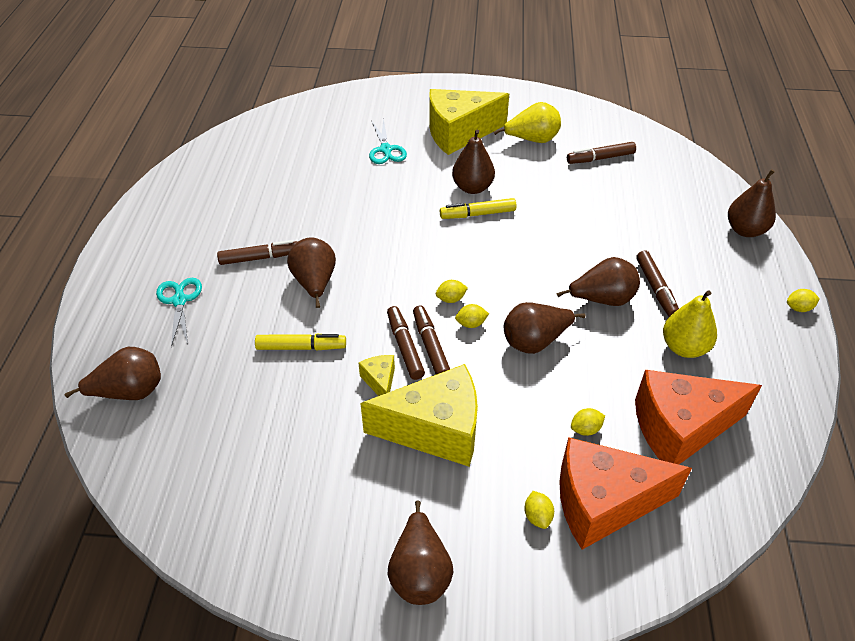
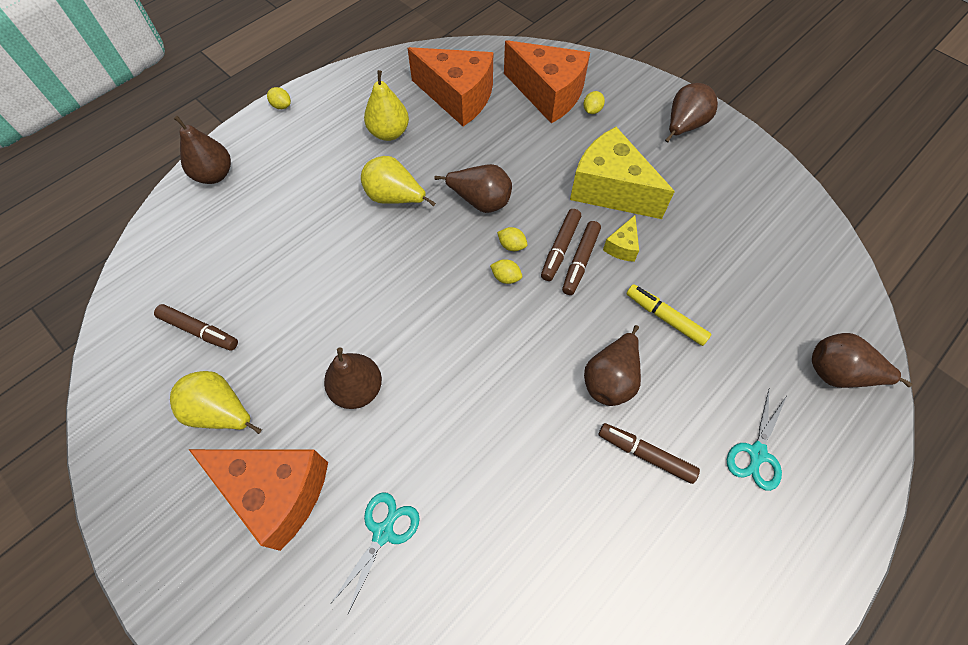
camera: 140 degrees left, 15 degrees up
yellow cheese [429,89,509,155] -> orange cheese [188,449,328,551]
yellow marker [440,198,516,219] -> none
brown pear [556,257,640,306] -> yellow pear [361,156,436,206]
yellow lemon [571,408,605,436] -> none
brown marker [636,251,679,317] -> none

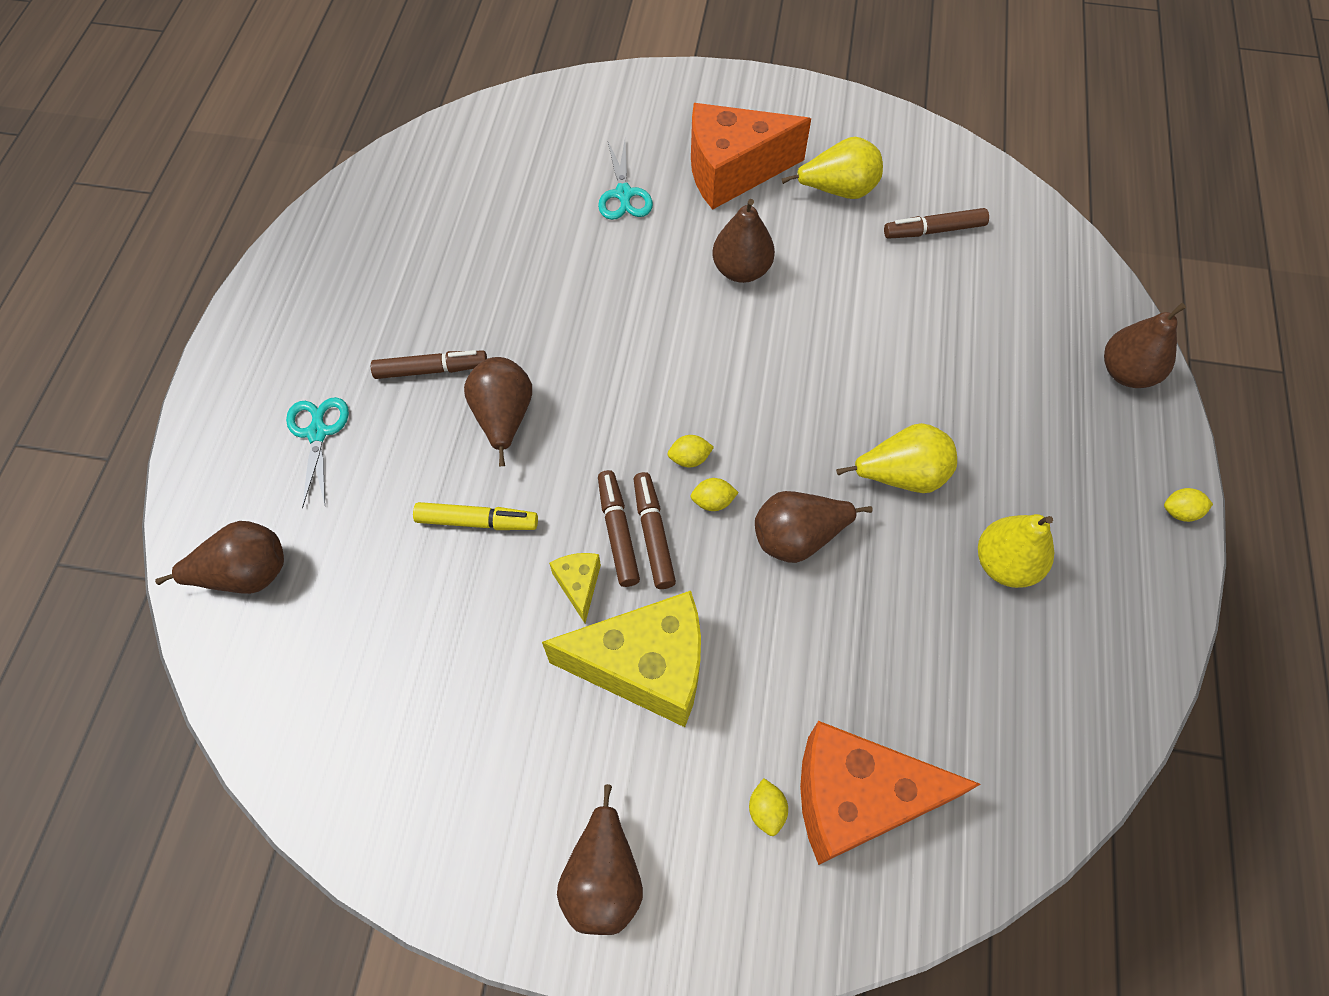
camera: 145 degrees right, 0 degrees up
orange cheese [407,47,493,126] -> none

